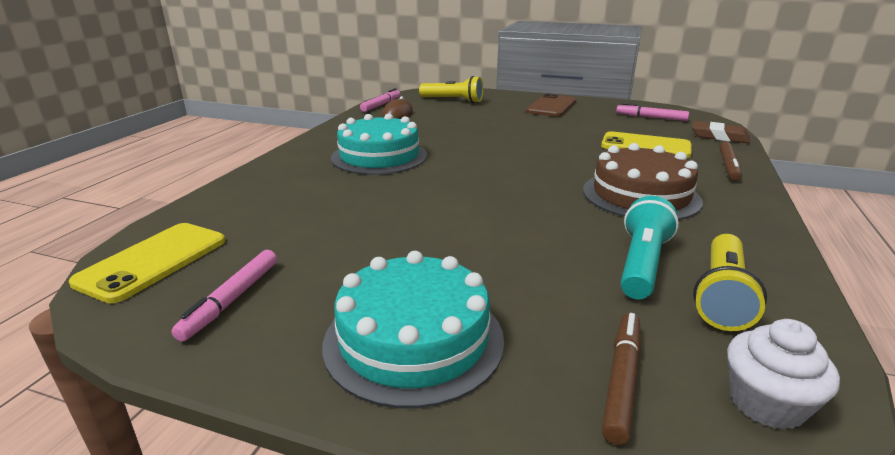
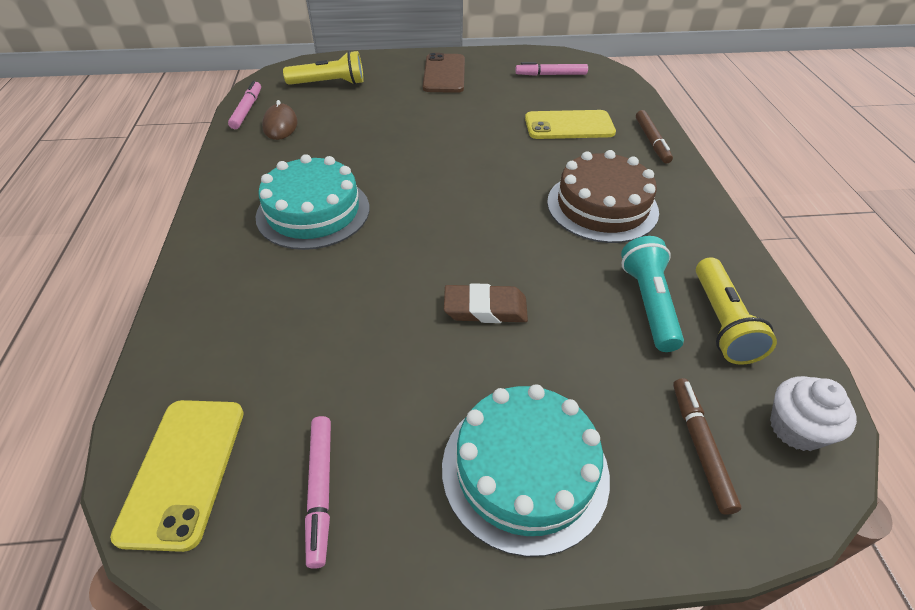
camera: 25 degrees left, 20 degrees up
brown eraser [692,121,750,143] -> brown eraser moved to [444,283,528,323]

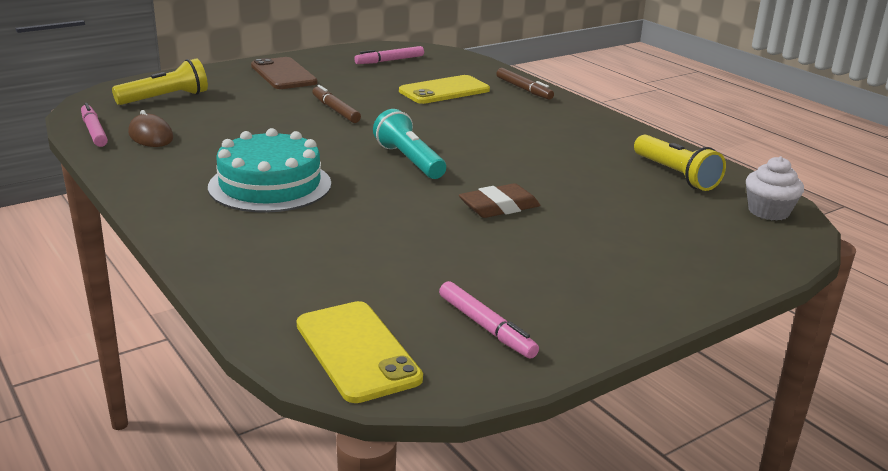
camera: 30 degrees left, 20 degrees down
turquoise cake [442,384,610,557] -> none
brown cake [547,150,659,243] -> none
turquoise flashlight [621,236,684,352] -> turquoise flashlight moved to [373,109,446,179]
brown marker [673,378,742,515] -> brown marker moved to [312,85,361,123]

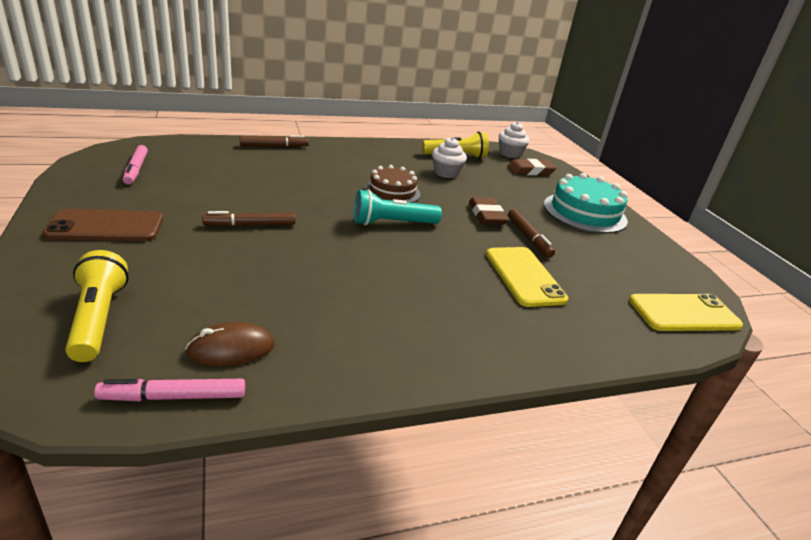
camera: 75 degrees left, 5 degrees up
turquoise cake [208,128,331,213] -> turquoise cake moved to [544,173,628,233]
yellow phone [399,75,490,104] -> yellow phone moved to [486,247,568,307]
pink marker [439,281,539,359] -> none
none -> brown cake [364,165,420,203]
none -> white cupcake [432,137,467,178]
none -> brown eraser [507,159,557,175]
none -> brown marker [508,209,555,257]

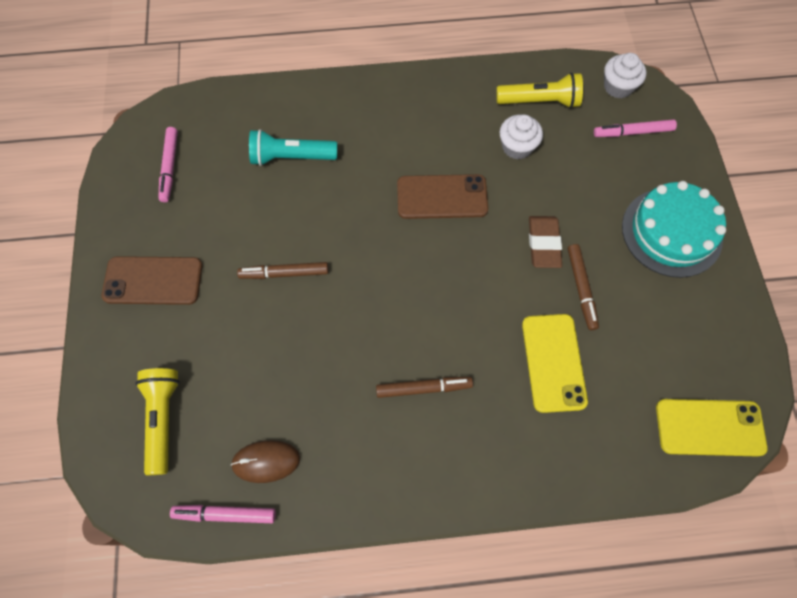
camera: 15 degrees right, 35 degrees up
brown marker [240,135,309,147] -> brown marker moved to [376,377,473,398]
turquoise flashlight [354,189,442,225] -> turquoise flashlight moved to [249,129,337,166]
brown cake [364,165,420,203] -> brown phone [397,174,488,219]
brown eraser [507,159,557,175] -> pink marker [594,119,677,137]

